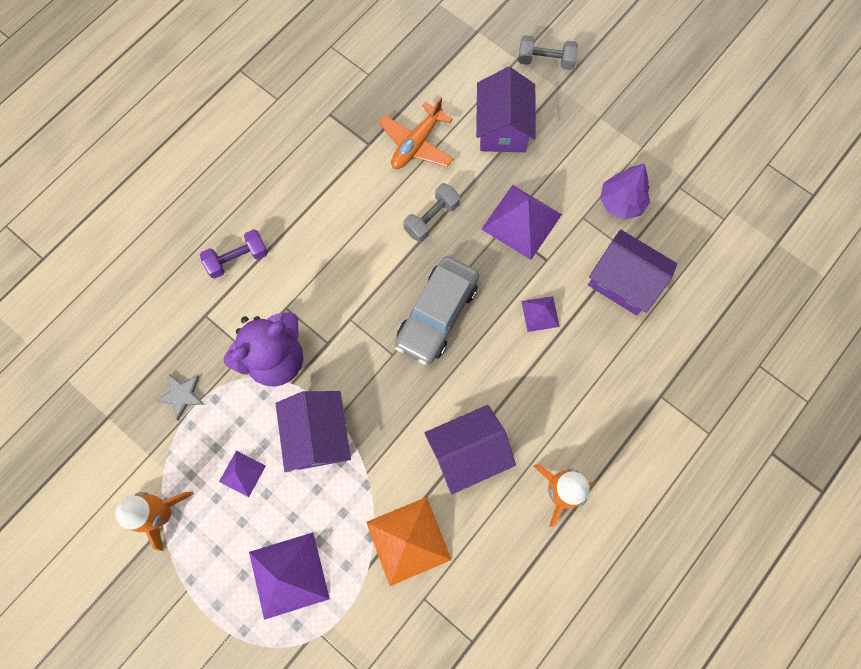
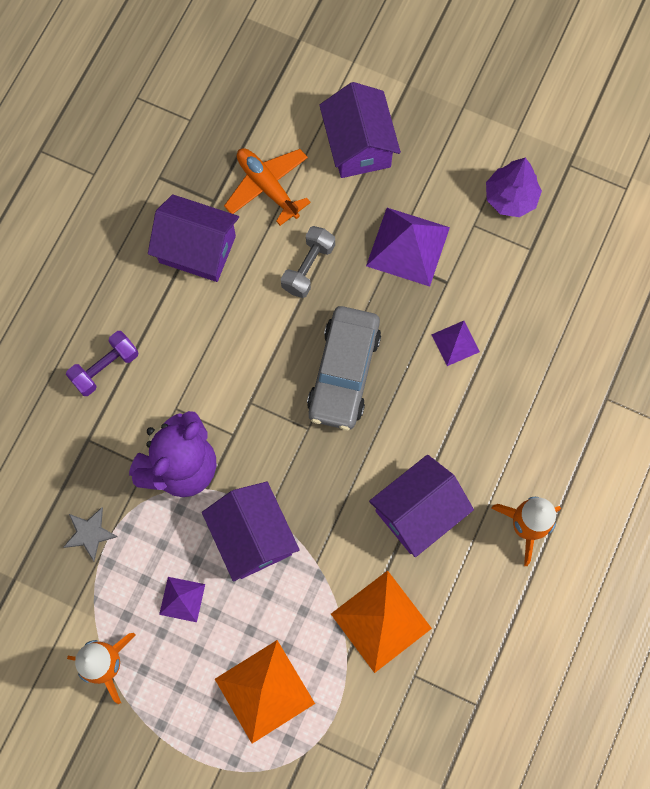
camera: 15 degrees left, 0 degrees up
purple pyramid [249,532,330,620] -> orange pyramid [215,640,315,744]
orange plane [379,97,453,169] -> orange plane turned 120 degrees clockwise [224,148,311,226]
grey dumbbell [518,35,578,70] -> none
purple house [588,229,677,315] -> purple house moved to [148,194,239,282]

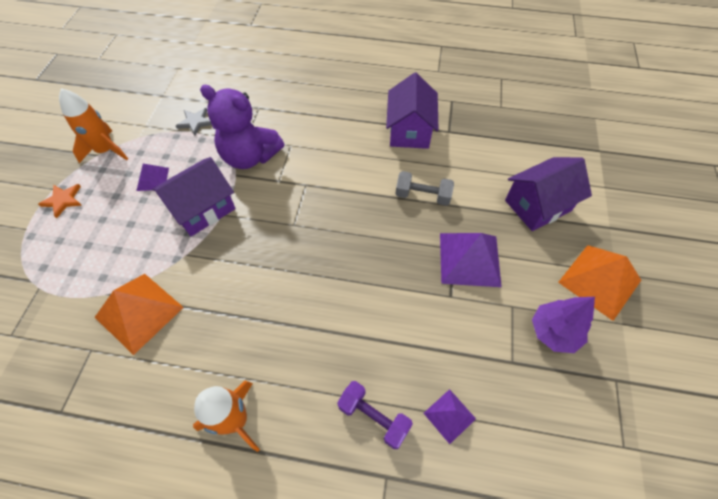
camera: 75 degrees right, 15 degrees down
purple dumbbell [66,331,138,396] -> purple dumbbell moved to [337,381,413,449]
orange pyramid [215,640,315,744] -> orange pyramid moved to [558,245,641,321]
orange plane [224,148,311,226] -> none
grey car [307,306,381,430] -> none
purple house [369,455,474,557] -> none
purple pyramid [431,321,480,366] -> purple pyramid moved to [424,389,476,444]
none -> orange star [38,184,82,218]

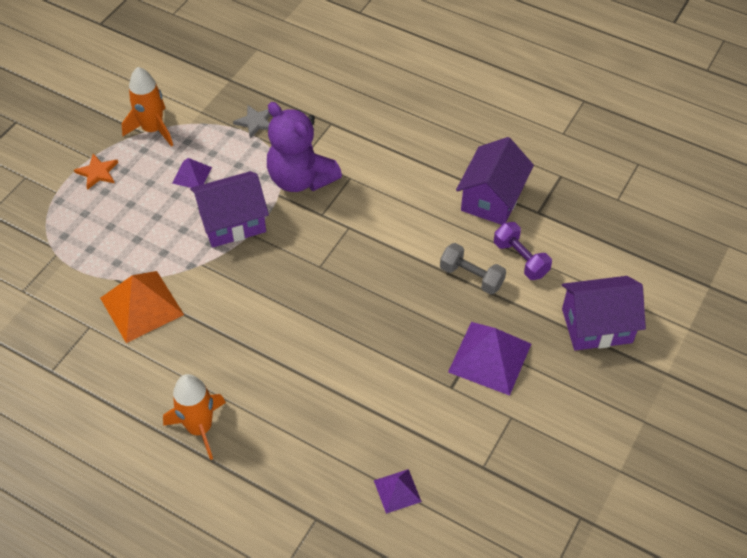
camera: 20 degrees right, 5 degrees down
purple dumbbell [337,381,413,449] -> purple dumbbell moved to [494,222,552,280]
purple tree [532,297,595,353] -> none
orange pyramid [558,245,641,321] -> none

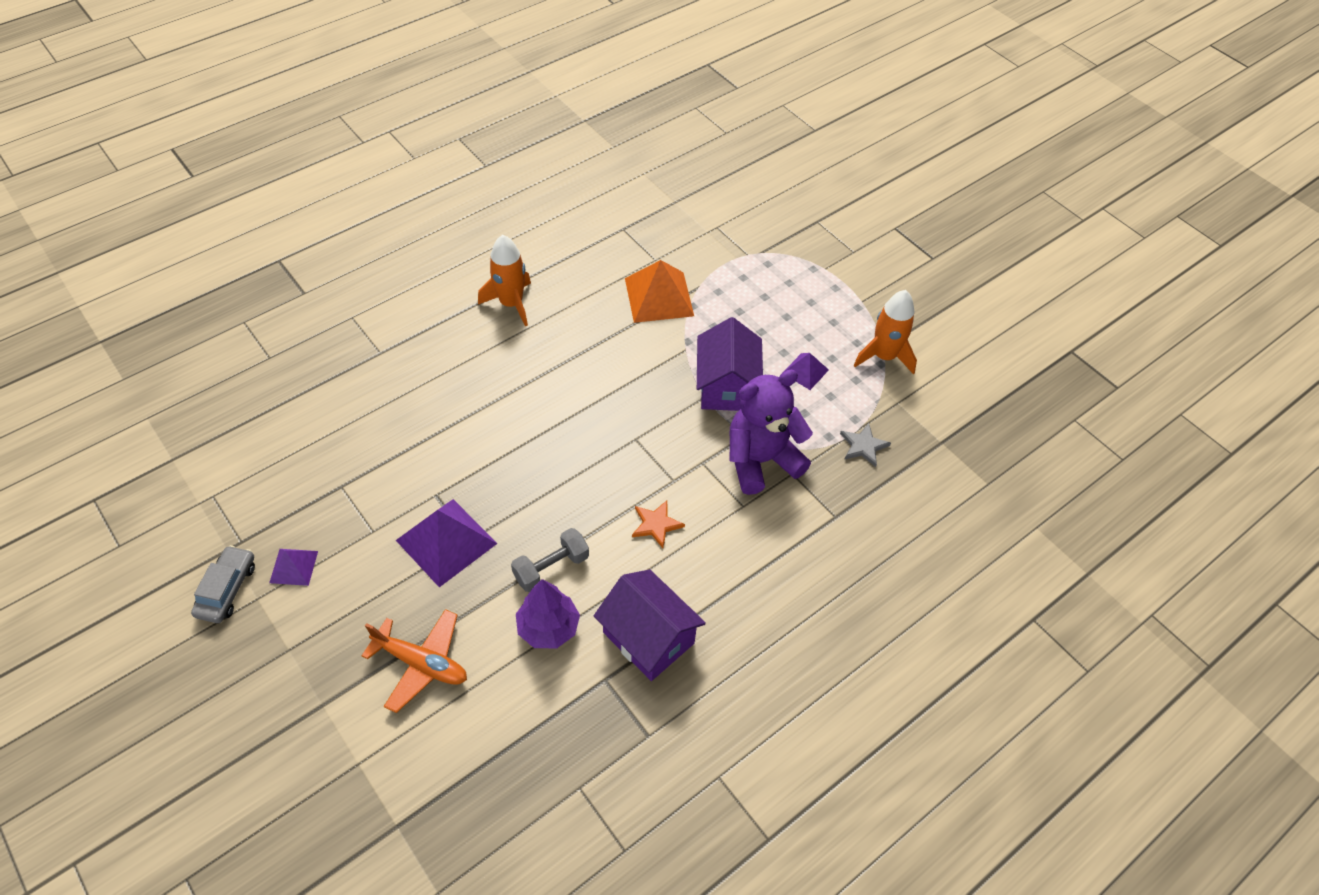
camera: 110 degrees right, 0 degrees up
orange star [74,154,118,190] -> orange star moved to [632,500,685,548]
purple pyramid [374,469,422,514] -> purple pyramid moved to [269,549,318,586]
purple dumbbell [494,222,552,280] -> purple tree [516,579,580,648]
purple house [562,276,646,351] -> orange plane [361,609,467,713]
none -> grey car [191,545,255,623]

